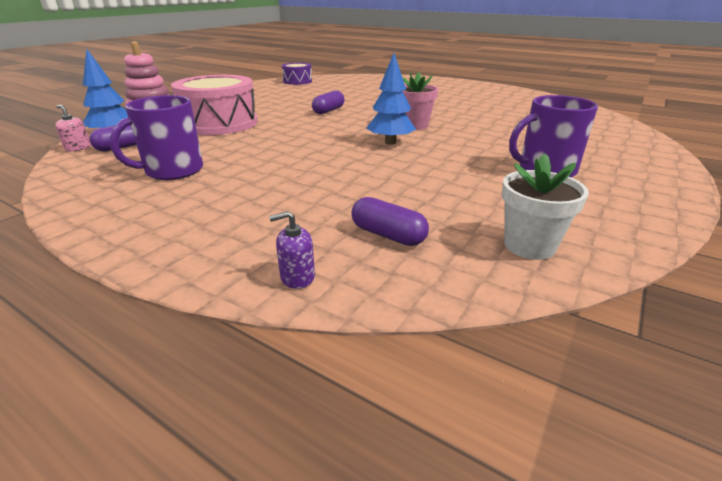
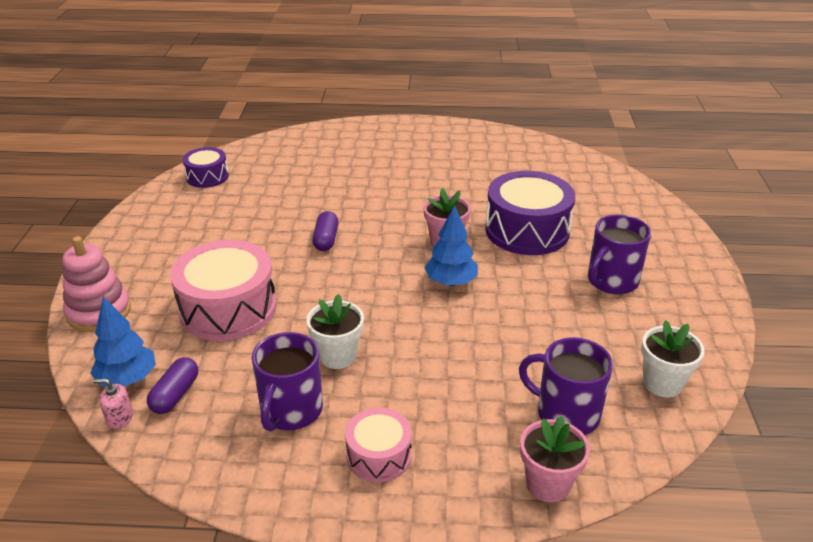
camera: 30 degrees left, 5 degrees up
purple soap dispenser [269,211,315,289] -> pink flower pot [520,416,590,503]
purple capsule [351,197,429,246] -> purple mug [519,337,613,435]
none -> white flower pot [306,294,364,369]
none -> pink drum [345,408,412,482]
none -> purple drum [485,171,575,255]

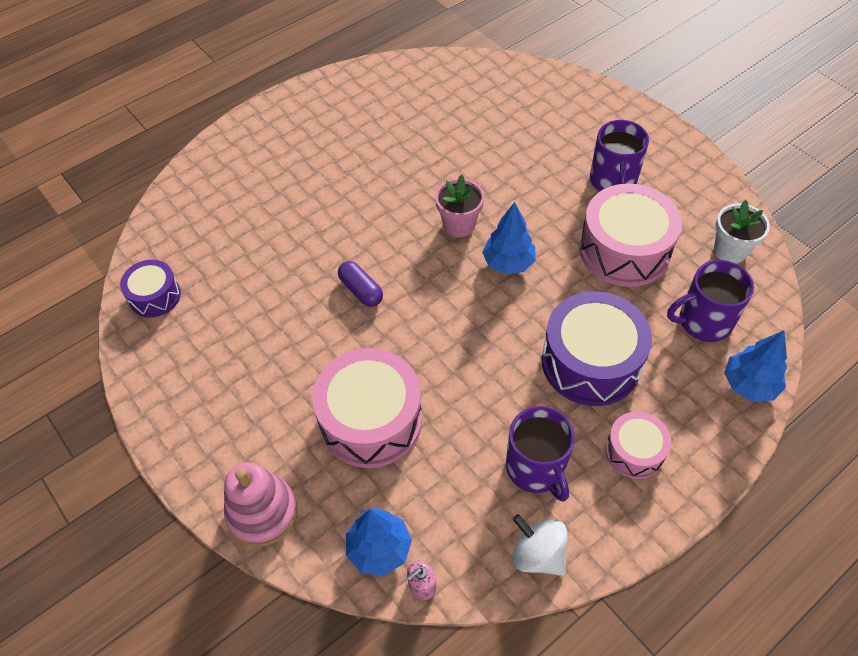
camera: 40 degrees left, 20 degrees up
purple capsule [147,357,198,414] -> none
white flower pot [306,294,364,369] -> none
purple drum [485,171,575,255] -> purple drum moved to [542,292,652,406]
pink flower pot [520,416,590,503] -> blue tree [724,330,787,402]
none -> white spinning top [512,514,568,576]
none -> pink drum [579,183,682,287]

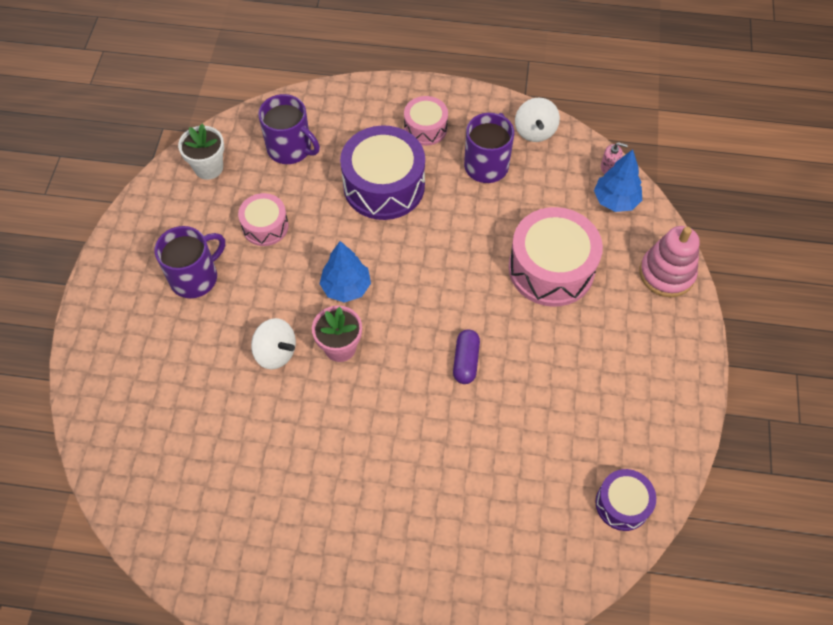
camera: 135 degrees left, 5 degrees up
pink drum [579,183,682,287] -> pink drum [238,193,289,246], size x0.55
blue tree [724,330,787,402] -> none
none -> white spinning top [251,318,296,370]

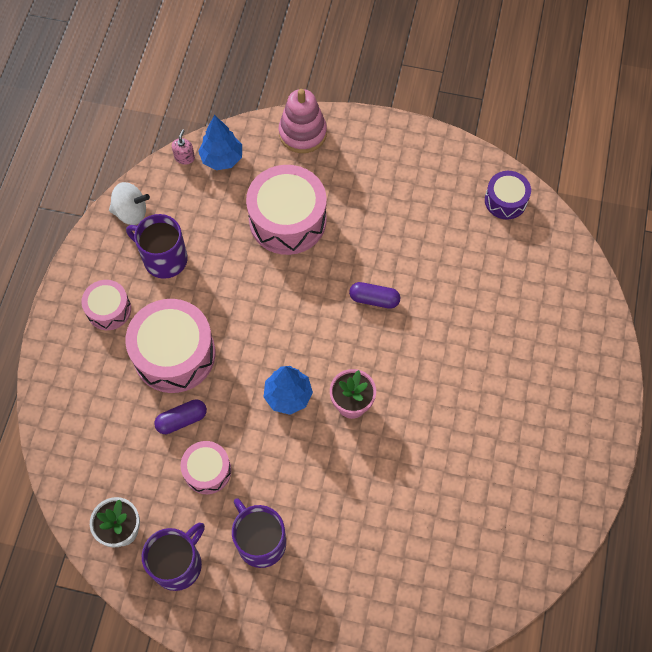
camera: 85 degrees left, 5 degrees up
white spinning top [251,318,296,370] -> none
purple mug [258,94,320,164] -> purple mug moved to [142,523,205,591]
purple drum [340,125,425,220] -> pink drum [125,299,216,393]
none -> purple capsule [154,399,207,434]

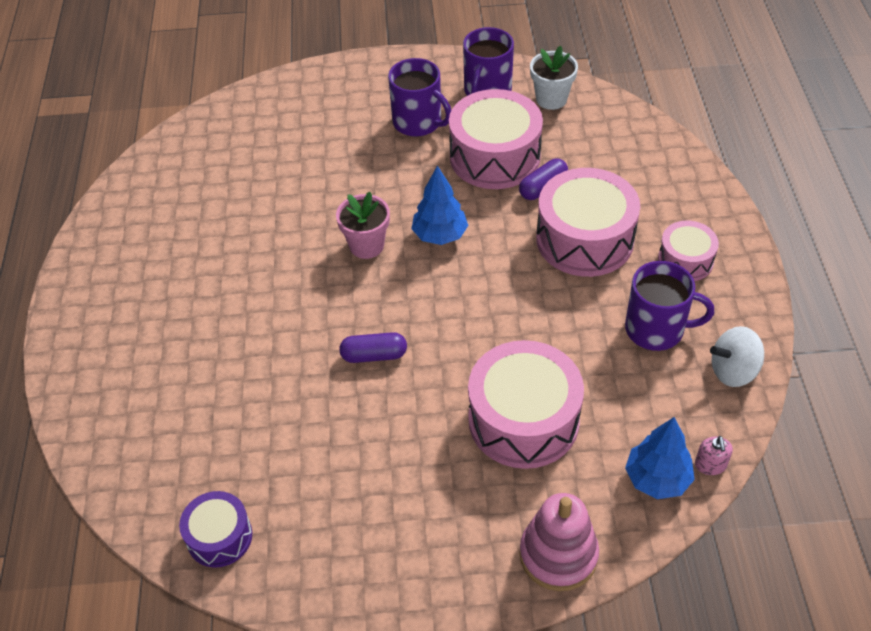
camera: 165 degrees right, 15 degrees down
pink drum [180,441,231,494] -> pink drum [449,89,543,189], size x1.81

